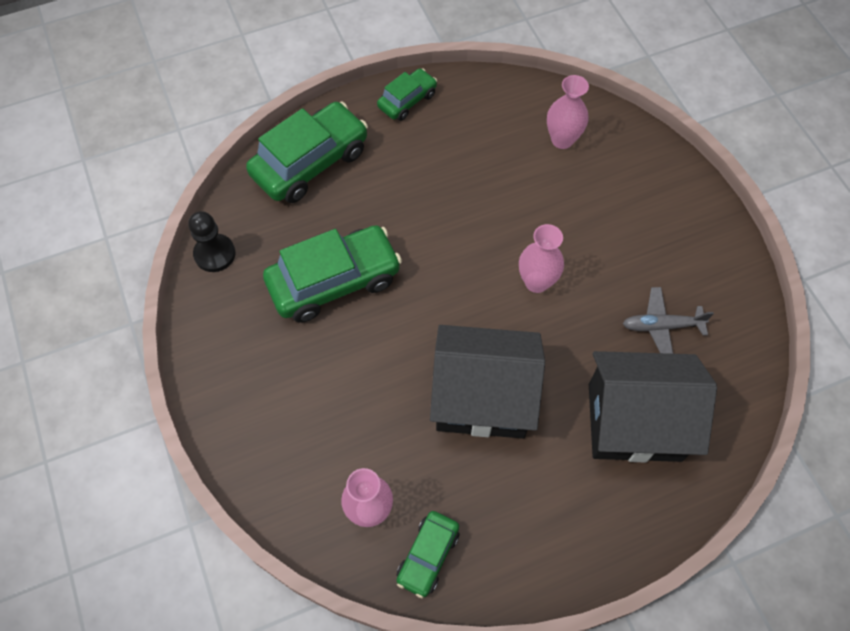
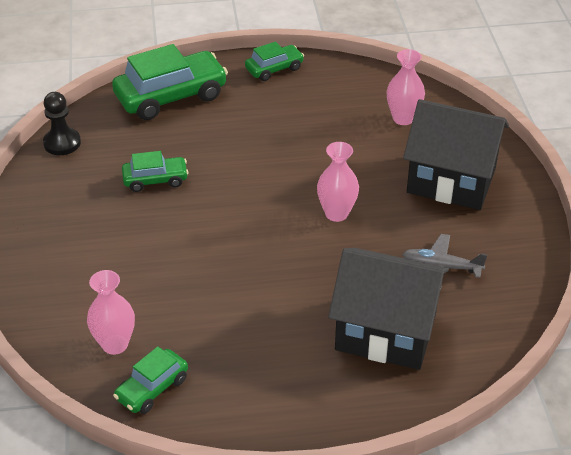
camera: 15 degrees right, 20 degrees down
green car [263,225,402,323] -> green car [122,151,188,192], size x0.54
black house [430,325,545,439] -> black house moved to [403,99,509,210]

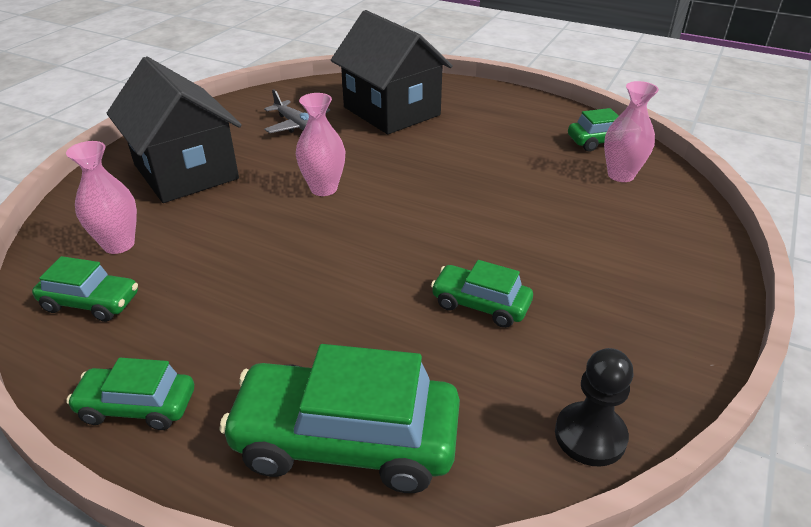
camera: 145 degrees left, 5 degrees down
none -> green car [32,256,138,322]

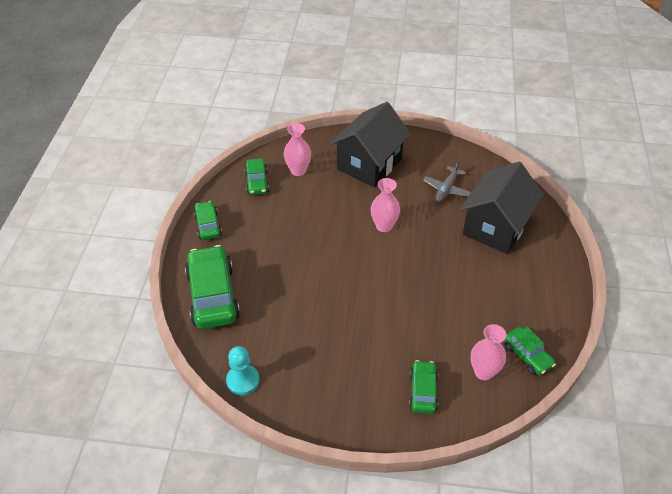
camera: 70 degrees right, 10 degrees up
green car [431,260,533,328] -> green car moved to [409,360,438,414]
black pawn [555,348,633,467] -> turquoise pawn [226,346,259,395]

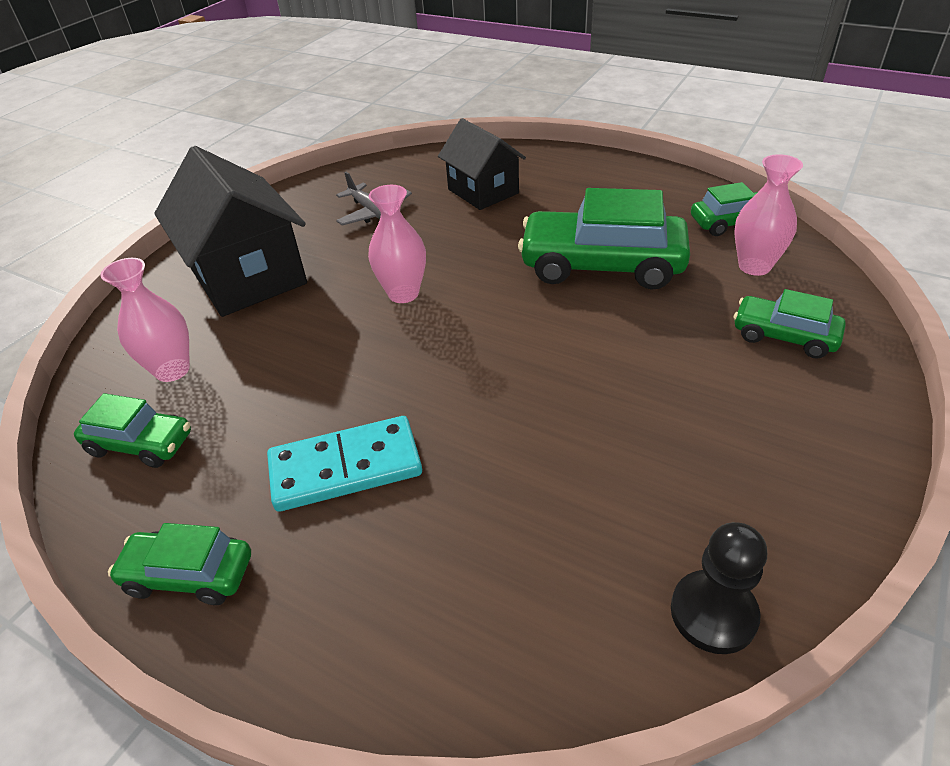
camera: 65 degrees left, 5 degrees down
green car [185,245,240,329] -> green car moved to [518,188,690,290]
turquoise pawn [226,346,259,395] -> black pawn [671,522,767,654]
black house [460,162,544,254] -> black house [438,118,526,210], size x0.63
none -> turquoise domino [267,416,422,512]

